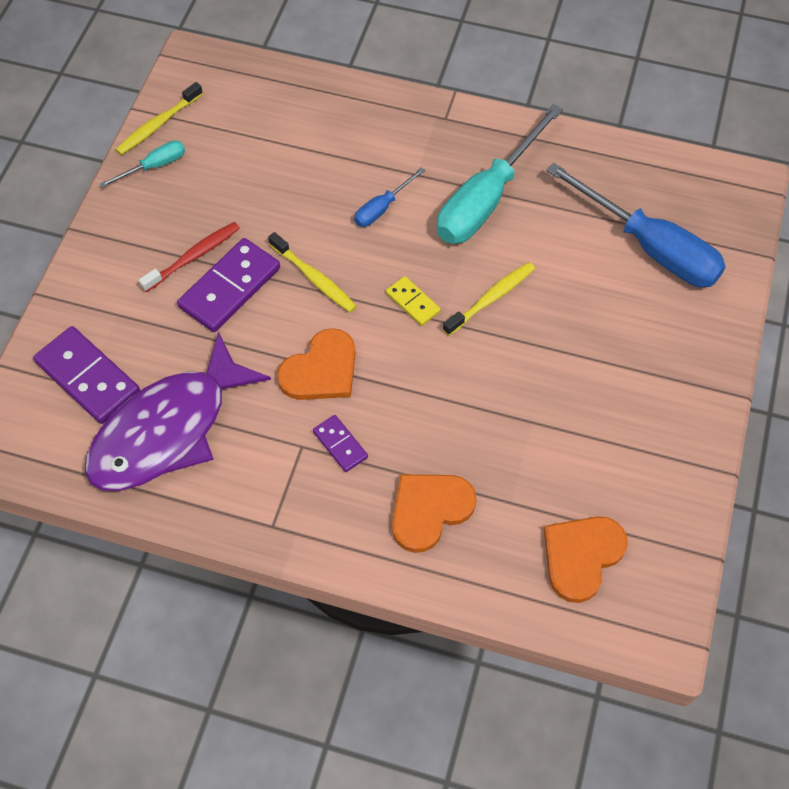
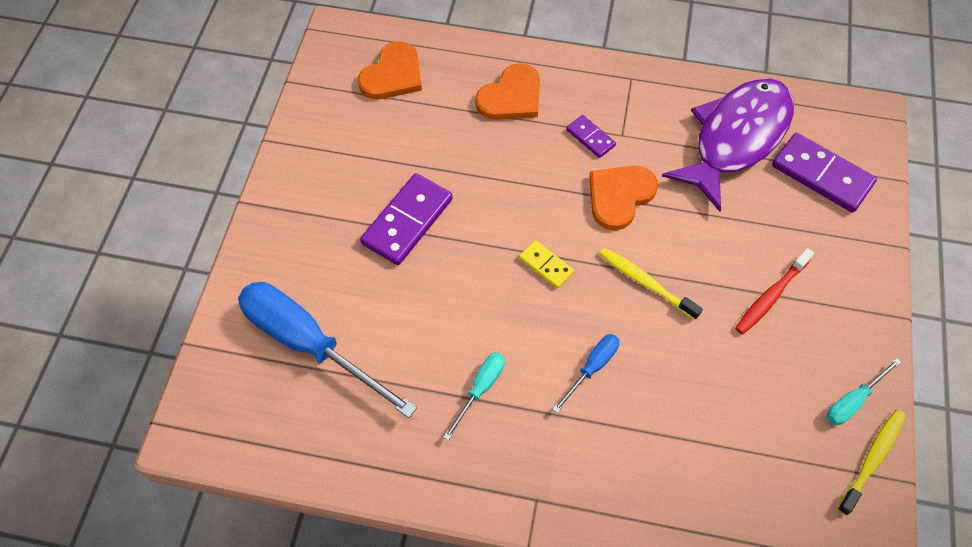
camera: 175 degrees right, 0 degrees up
purple domino [177,238,280,332] -> purple domino moved to [360,173,453,265]
turquoise screwdriver [437,104,563,244] -> turquoise screwdriver [443,352,505,441], size x0.46
yellow toothbrush [443,262,535,336] -> none

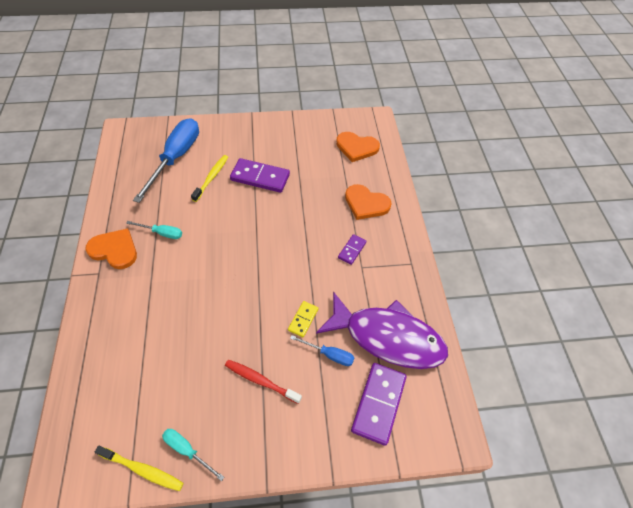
camera: 70 degrees right, 5 degrees down
yellow domino [519,240,574,288] -> yellow domino moved to [288,301,318,337]
blue screwdriver [552,334,619,413] -> blue screwdriver moved to [290,335,354,366]
orange heart [589,166,658,230] -> orange heart moved to [85,228,137,269]
yellow toothbrush [599,247,703,320] -> yellow toothbrush moved to [191,155,228,202]

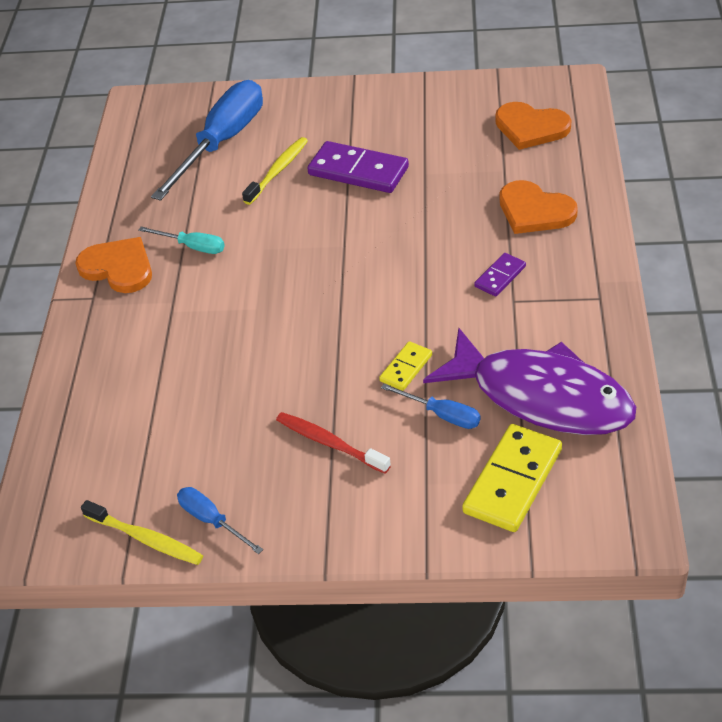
camera: 15 degrees right, 10 degrees down
turquoise screwdriver [162,429,224,481] -> blue screwdriver [177,487,263,554]
purple domino [351,363,407,446] -> yellow domino [462,424,562,532]

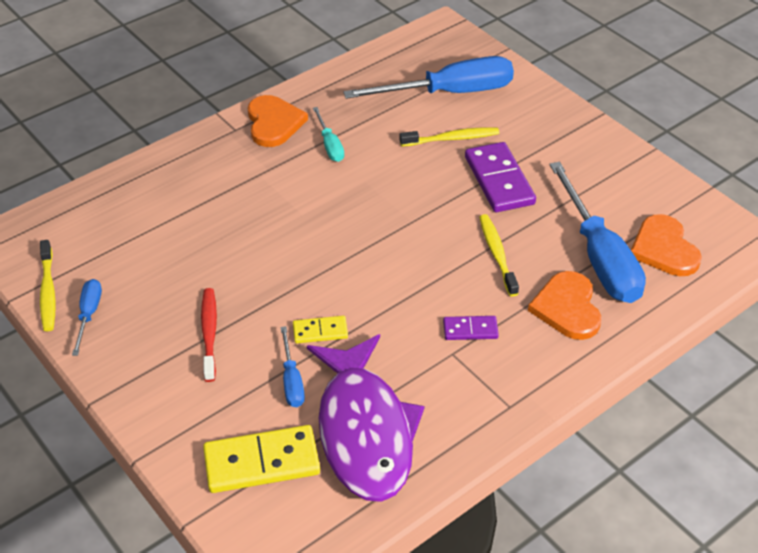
camera: 45 degrees right, 0 degrees up
none -> yellow toothbrush [479,214,519,297]
none -> blue screwdriver [549,162,646,303]

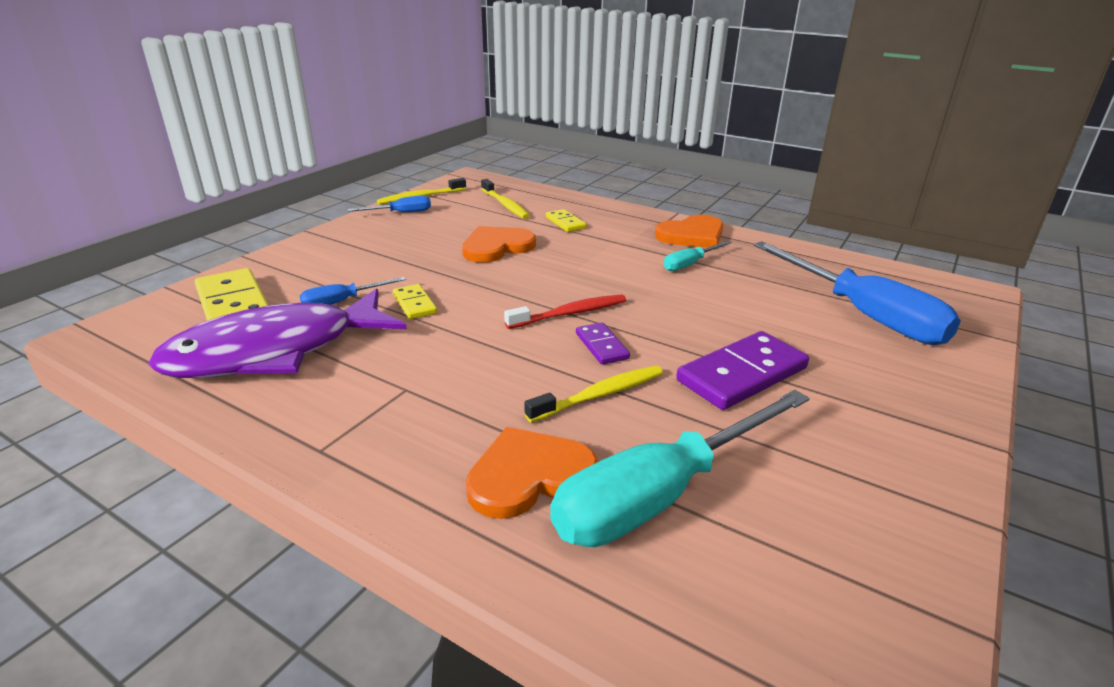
camera: 70 degrees right, 15 degrees down
red toothbrush [201,288,217,382] -> red toothbrush moved to [504,295,626,329]
yellow toothbrush [400,127,499,147] -> yellow toothbrush moved to [481,179,530,219]
purple domino [443,316,499,340] -> purple domino moved to [576,322,630,365]
blue screwdriver [549,162,646,303] -> turquoise screwdriver [550,390,810,547]
orange heart [631,214,702,276] -> orange heart moved to [462,226,536,263]
none -> yellow domino [546,209,586,232]

